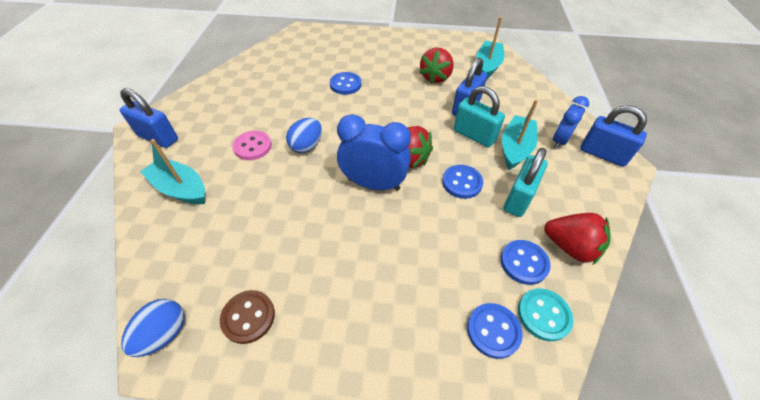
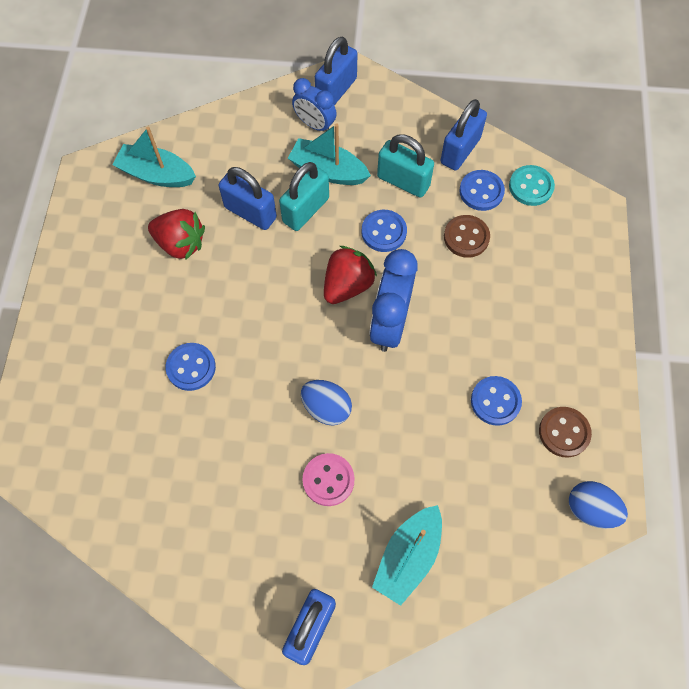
camera: 90 degrees left, 15 degrees up
blue button [467,303,523,359] -> blue button moved to [471,376,522,426]
red strawberry [544,213,611,264] -> blue padlock [440,99,487,171]
none -> brown button [444,215,490,258]

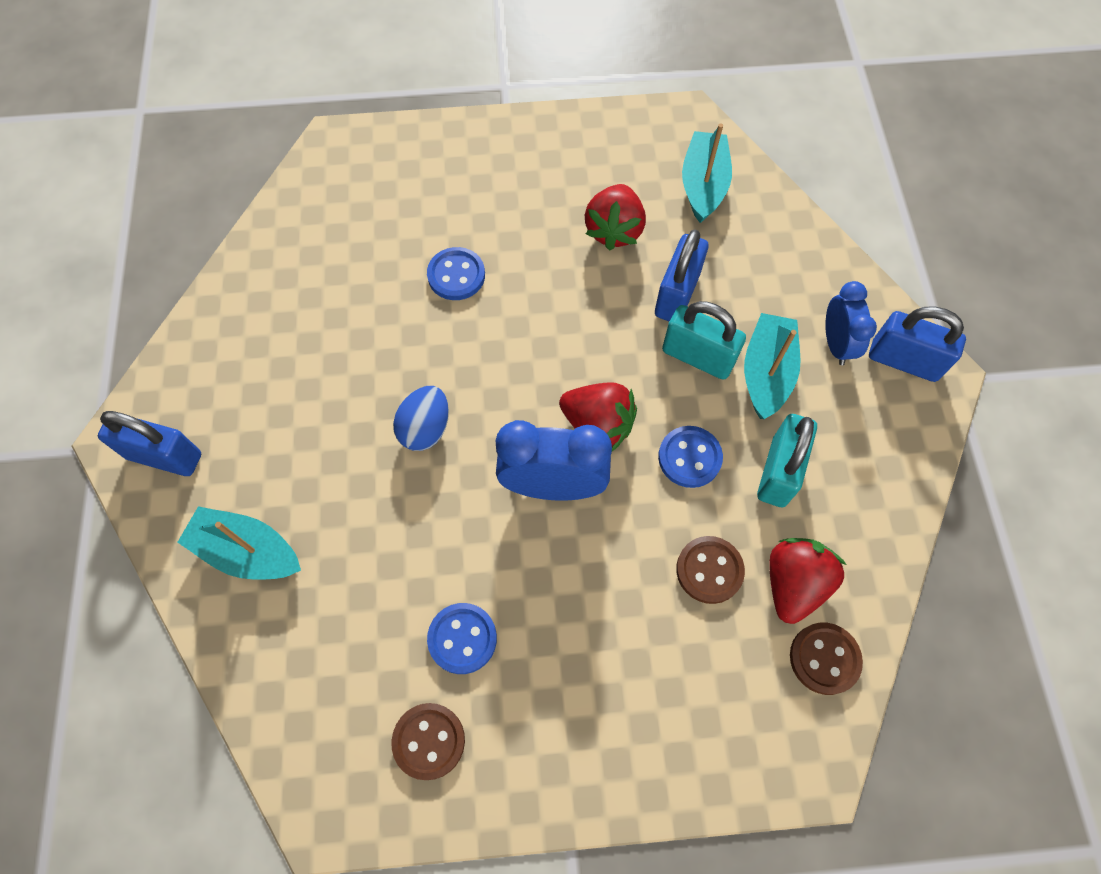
camera: 80 degrees right, 0 degrees up
blue clock [292,78,337,131] -> blue clock turned 150 degrees clockwise [825,281,877,365]
pink button [302,453,355,506] -> none
blue padlock [440,99,487,171] -> none
blue button [459,170,505,211] -> red strawberry [769,538,846,624]
turquoise button [509,165,555,206] -> brown button [790,623,863,695]
blue egg [569,481,628,529] -> none

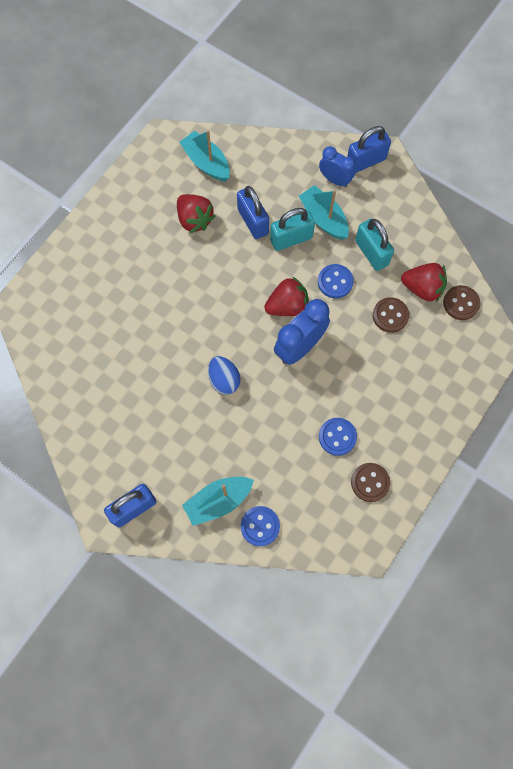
camera: 50 degrees left, 5 degrees up
blue button [427,247,485,300] -> blue button moved to [241,506,280,546]
red strawberry [769,538,846,624] -> red strawberry turned 135 degrees clockwise [401,263,447,302]

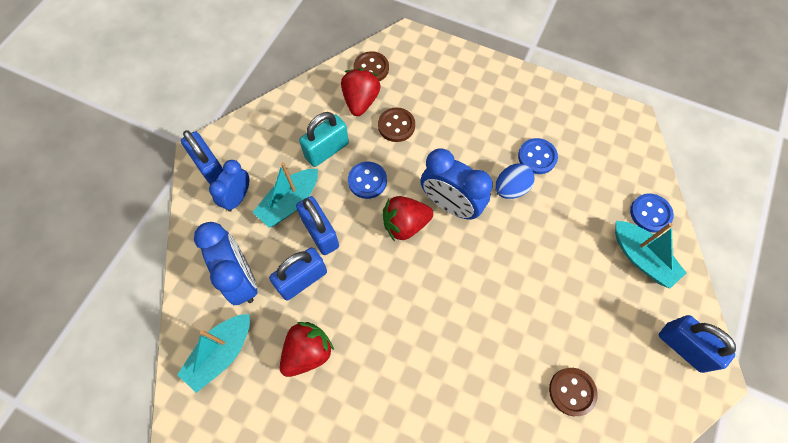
camera: 100 degrees left, 5 degrees down
blue egg [208,356,240,395] -> blue egg moved to [495,164,535,199]
red strawberry [264,276,309,316] -> red strawberry turned 75 degrees counterclockwise [383,196,433,241]
turquoise padlock [270,208,315,251] -> blue padlock [296,196,339,255]
brown button [351,463,390,502] -> brown button moved to [549,368,598,416]
none -> blue clock [194,222,258,305]

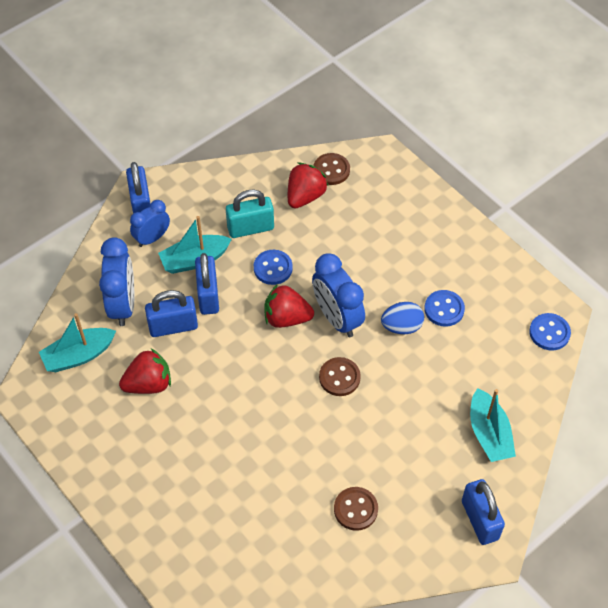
camera: 25 degrees right, 10 degrees down
brown button [378,108,415,142] -> brown button moved to [319,357,361,396]
blue button [630,193,674,233] -> blue button moved to [529,313,571,350]

